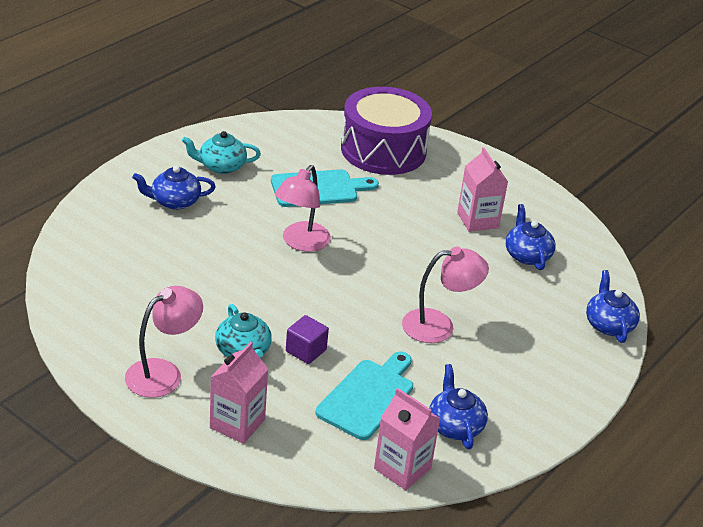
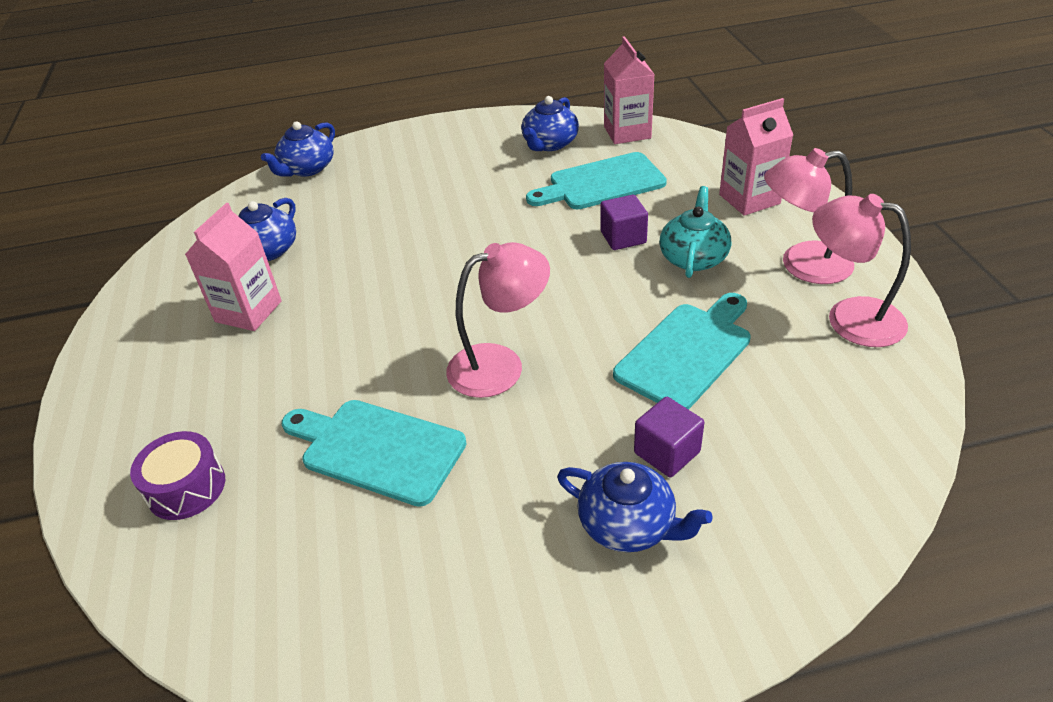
camera: 135 degrees left, 5 degrees up
turquoise teapot [182,131,261,174] -> none
purple drum [341,87,432,175] -> purple drum [130,431,225,520], size x0.46
pink lamp [402,247,489,343] -> pink lamp moved to [812,194,911,347]
none -> turquoise cutting board [613,293,751,410]
none -> purple cube [634,397,704,477]

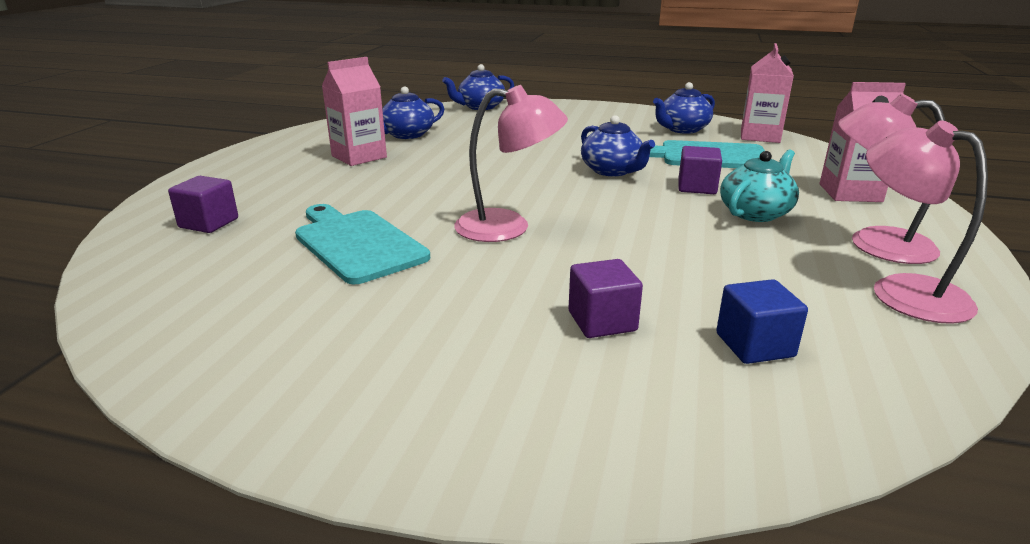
camera: 25 degrees right, 15 degrees down
purple drum [130,431,225,520] -> purple cube [168,176,238,233]
blue teapot [557,462,712,552] -> blue teapot moved to [581,115,655,176]
turquoise cutting board [613,293,751,410] -> none
none -> blue cube [716,279,808,364]

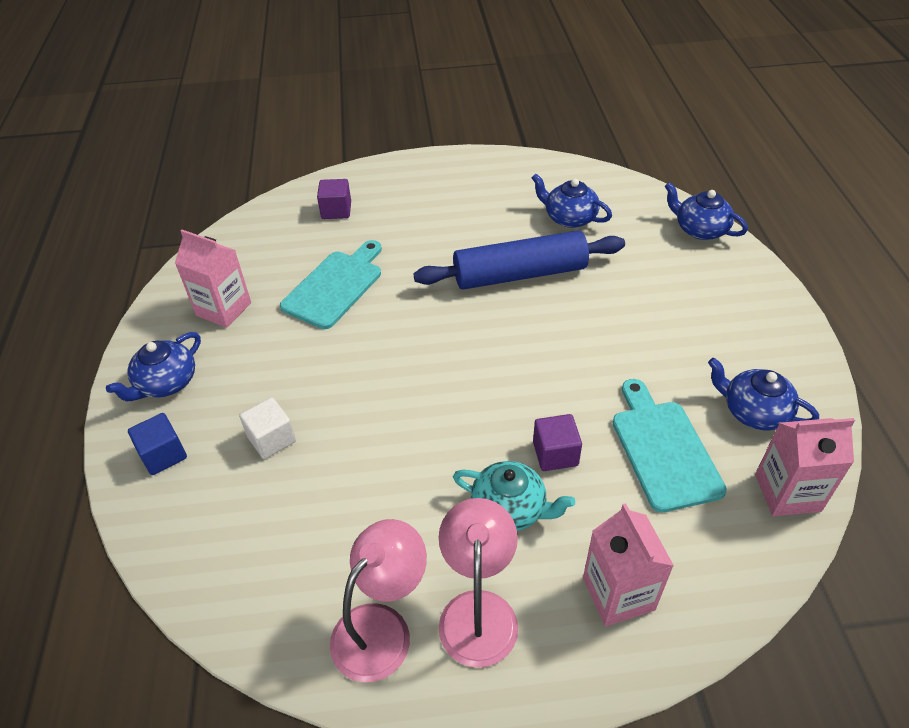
camera: 70 degrees right, 20 degrees up
pink carton [322,57,387,166] -> pink carton moved to [175,230,251,328]
pink lamp [454,85,568,242] -> none
purple cube [569,259,643,338] -> white cube [239,397,296,459]
blue teapot [581,115,655,176] -> blue teapot moved to [106,332,201,401]
blue cube [716,279,808,364] -> blue cube moved to [128,413,187,475]
none -> blue rolling pin [413,231,625,290]

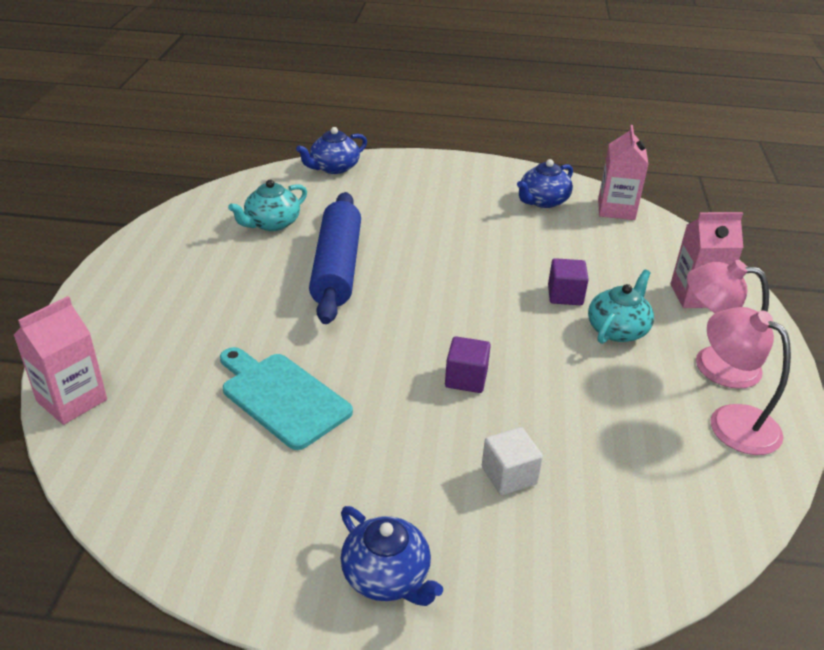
camera: 80 degrees left, 10 degrees down
blue cube [128,413,187,475] -> none
pink carton [175,230,251,328] -> pink carton moved to [14,296,107,425]
purple cube [317,179,351,219] -> purple cube moved to [445,336,491,393]
blue teapot [532,174,612,228] -> turquoise teapot [228,180,307,231]
turquoise cutting board [612,379,727,512] -> none

